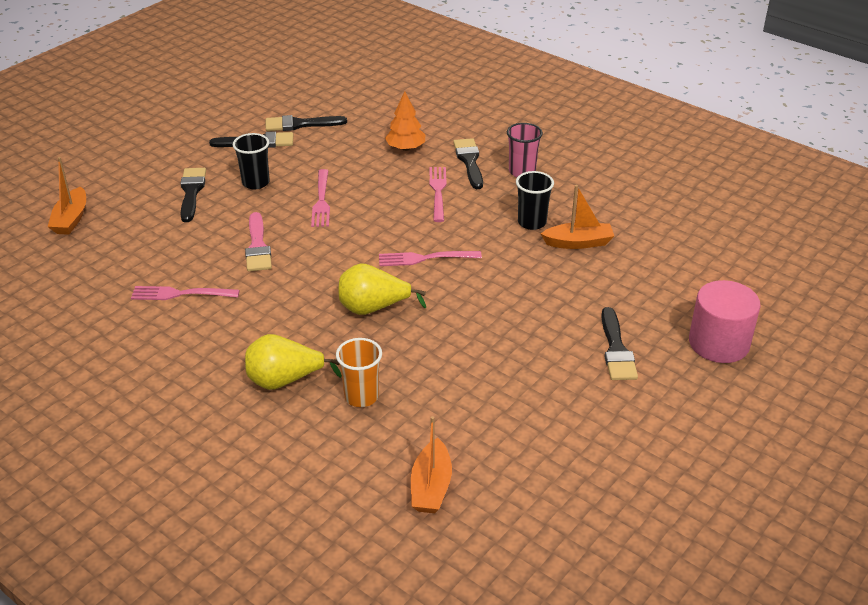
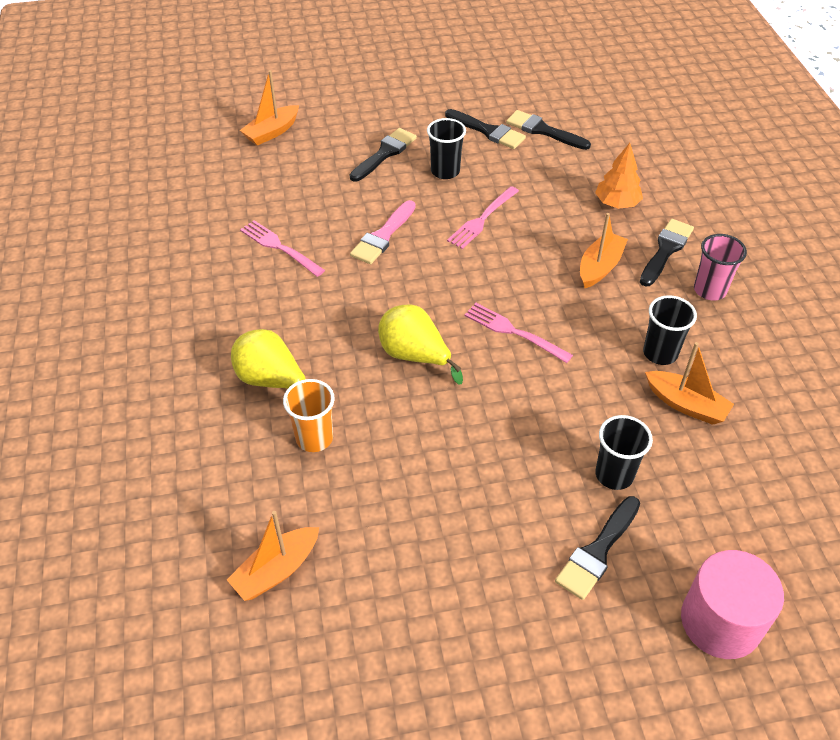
camera: 40 degrees right, 10 degrees up
pink fork [430,167,447,222] -> orange boat [580,213,628,288]
none -> black cup [595,415,653,490]

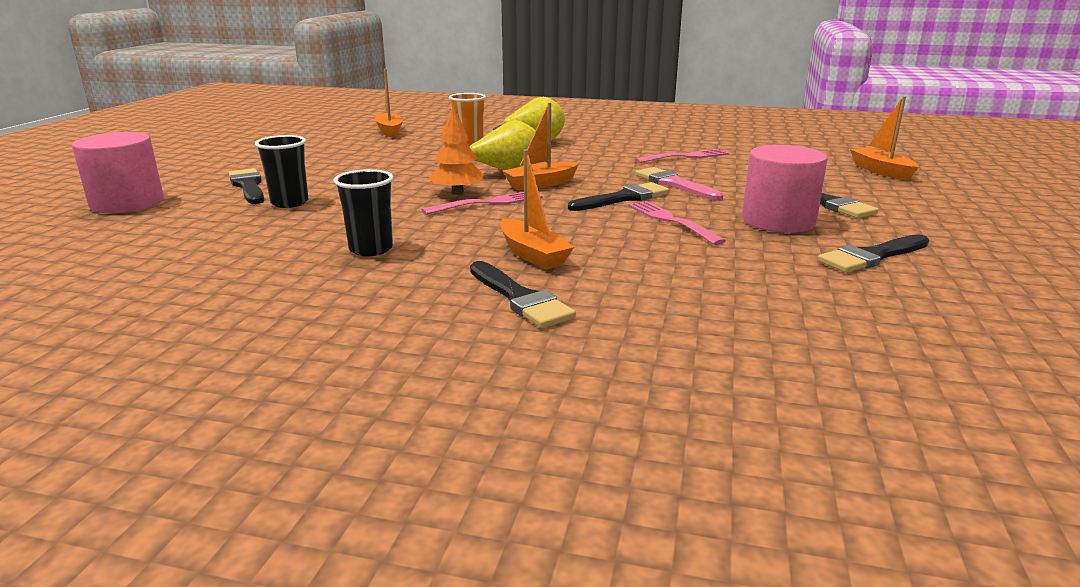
camera: 115 degrees right, 25 degrees down
black cup [427,118,466,179] -> pink cylinder [742,145,828,233]
black brush [506,110,591,150] -> black brush moved to [568,182,670,211]
orange tree [595,143,643,209] -> orange tree moved to [429,106,483,195]
orange boat [645,342,734,425] -> orange boat moved to [502,102,579,191]
pink cup [694,234,747,300] -> none

